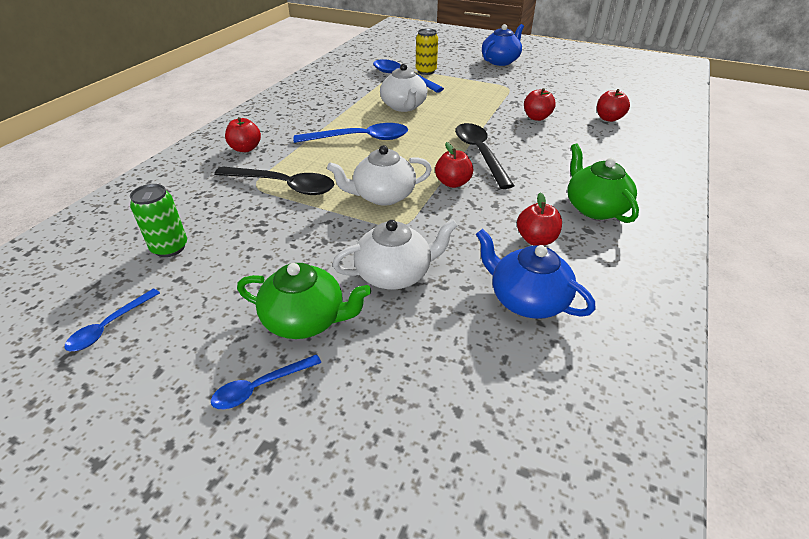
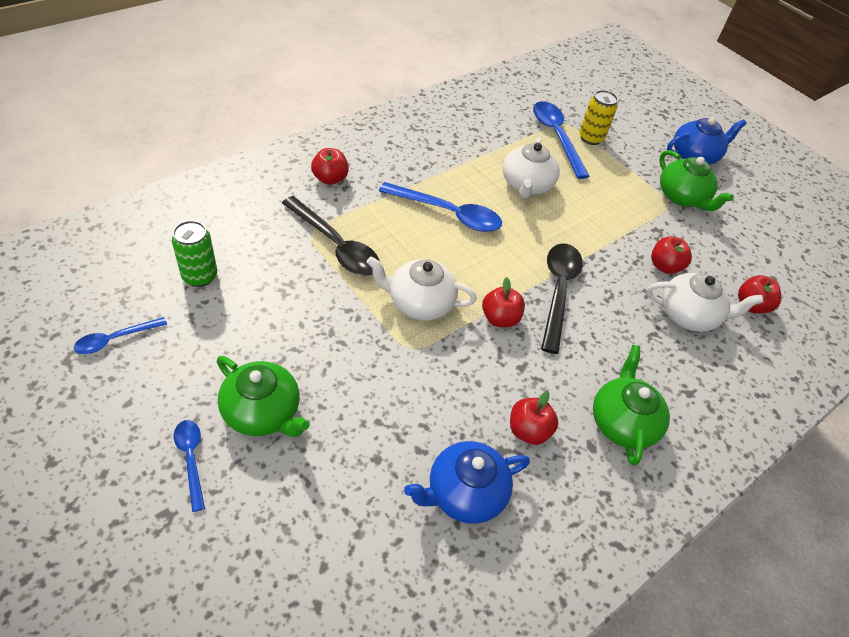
camera: 20 degrees right, 10 degrees up
blue spoon [211,354,321,409] -> blue spoon turned 75 degrees clockwise [174,420,205,512]
white teapot [333,219,458,290] -> white teapot moved to [646,273,763,332]
blue teapot [476,229,595,319] -> blue teapot turned 90 degrees counterclockwise [404,441,530,524]
none -> green teapot [659,150,734,211]

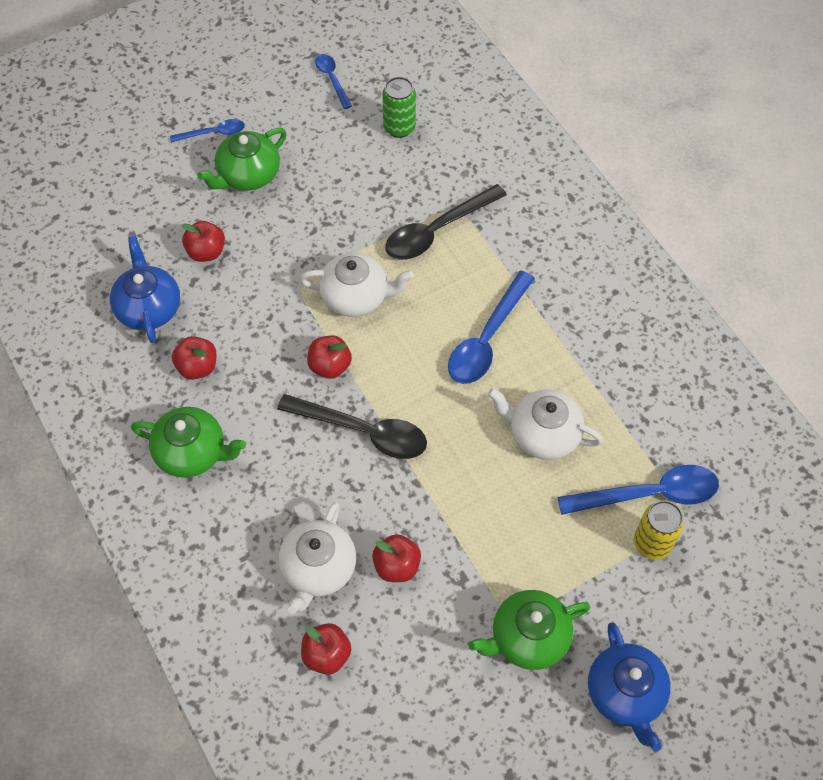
camera: 105 degrees right, 10 degrees up
red apple [311,148,349,185] -> red apple moved to [182,221,225,262]
white teapot [367,257,477,320] -> white teapot turned 75 degrees clockwise [299,253,414,317]

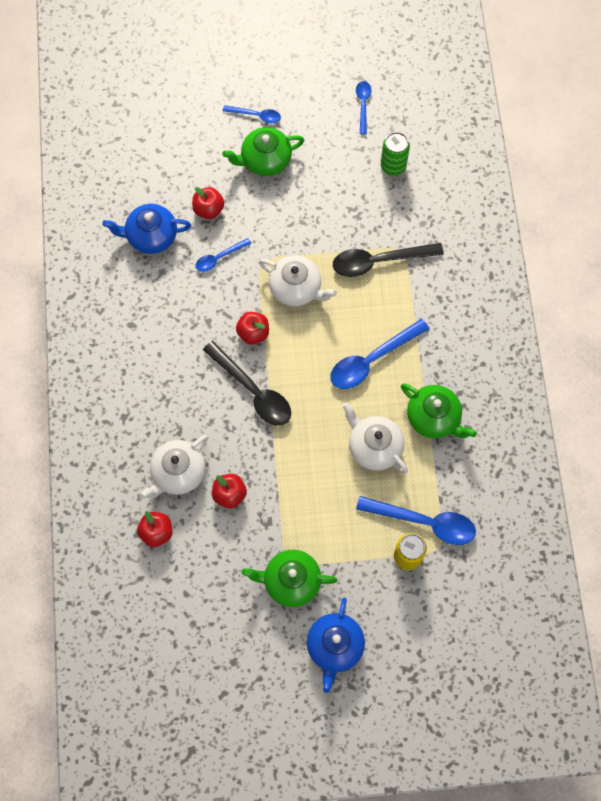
camera: 25 degrees right, 10 degrees up
blue teapot [110,236,180,343] -> blue teapot turned 105 degrees counterclockwise [102,204,191,254]
green teapot [131,407,246,478] -> green teapot moved to [401,383,477,438]
red apple [172,336,217,380] -> none
none -> blue spoon [195,238,252,272]

